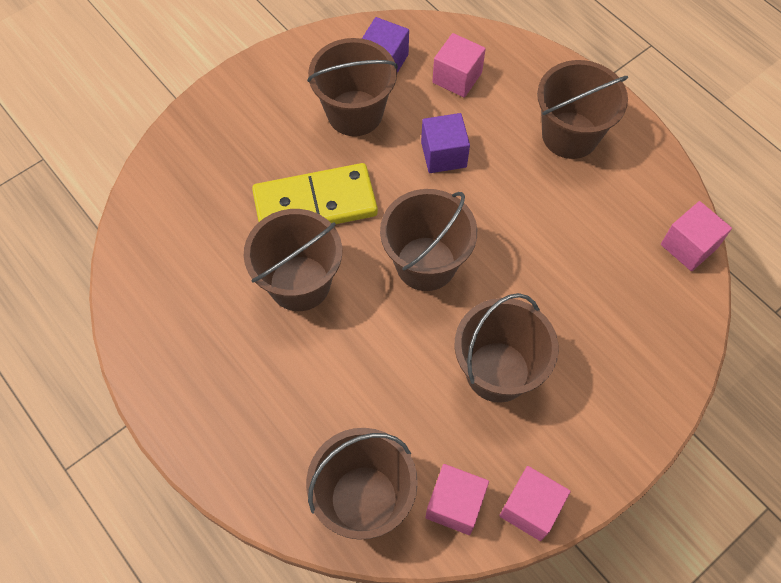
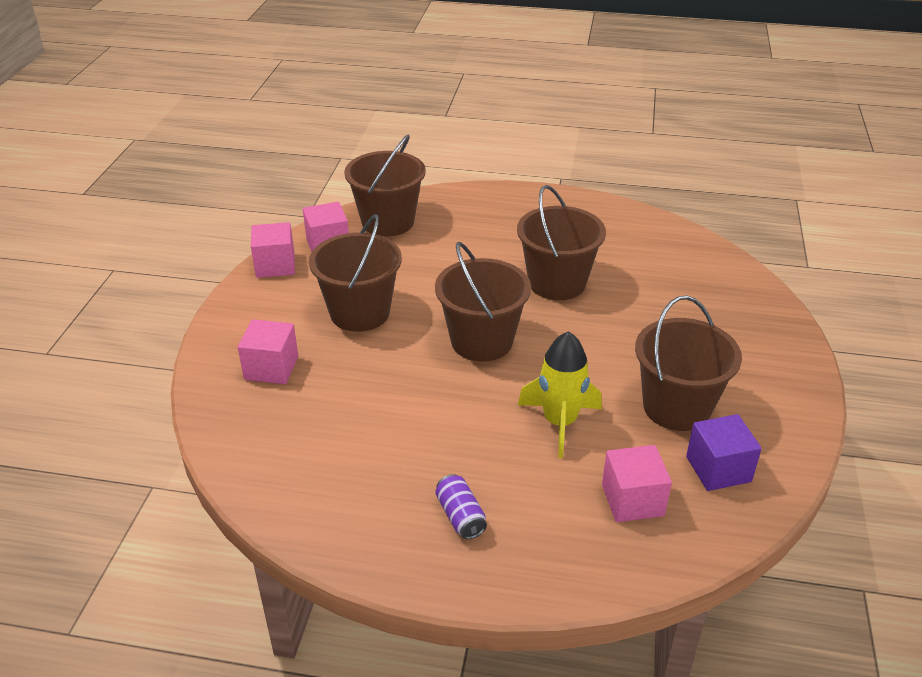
camera: 140 degrees right, 25 degrees down
yellow domino [252,163,378,224] -> none
purple cube [421,113,470,173] -> yellow rocket [518,331,602,458]
brown bucket [537,60,628,159] -> purple can [435,474,487,539]
pink cube [661,201,732,271] -> pink cube moved to [238,319,298,384]

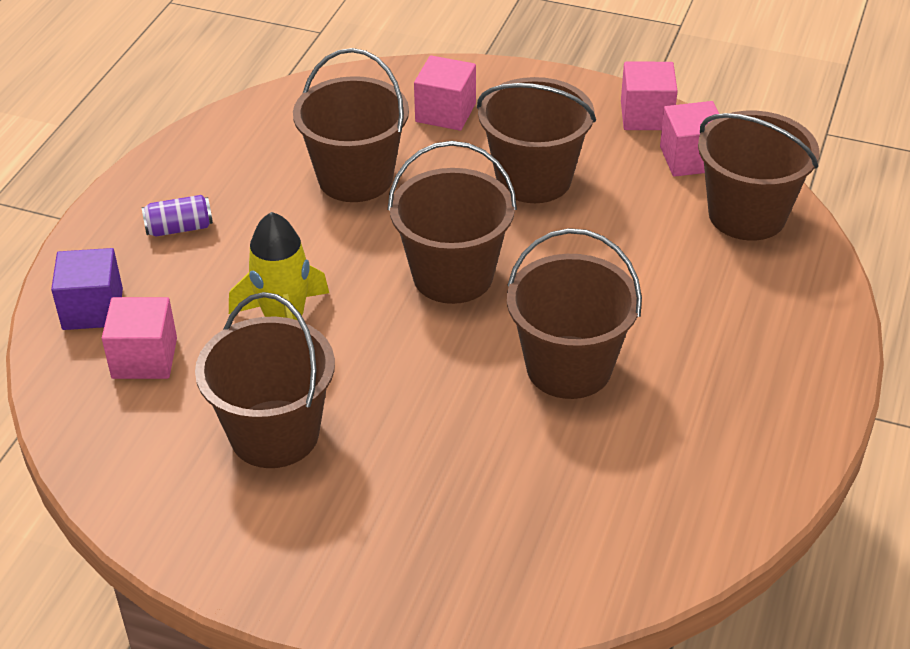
camera: 100 degrees right, 5 degrees up
purple cube [686,414,762,491] -> purple cube moved to [51,248,123,330]
none -> brown bucket [293,48,409,202]

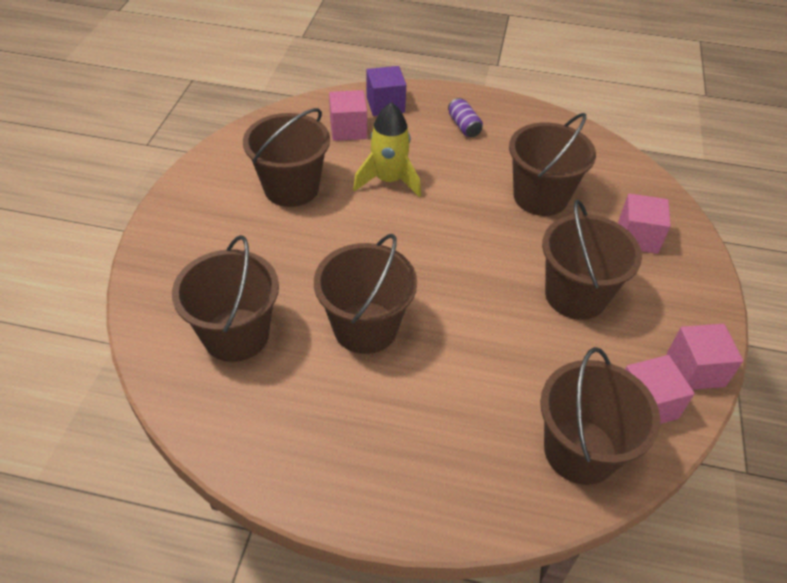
camera: 80 degrees right, 5 degrees up
brown bucket [388,141,517,304] -> brown bucket moved to [172,235,279,362]

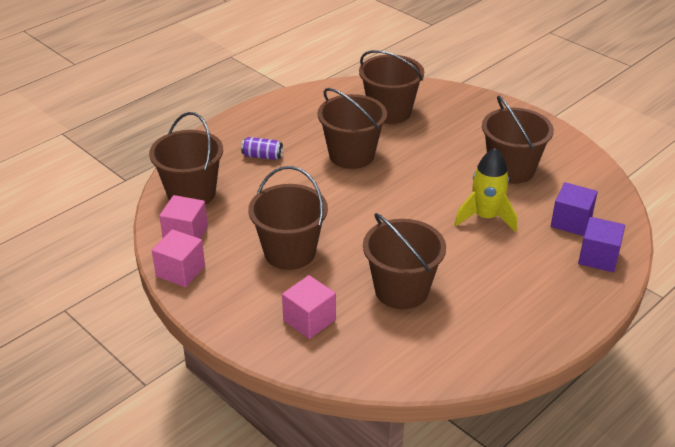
camera: 125 degrees right, 10 degrees down
pink cube [329,90,367,141] -> purple cube [551,182,598,236]
purple can [448,98,483,137] -> purple can moved to [241,137,283,160]

